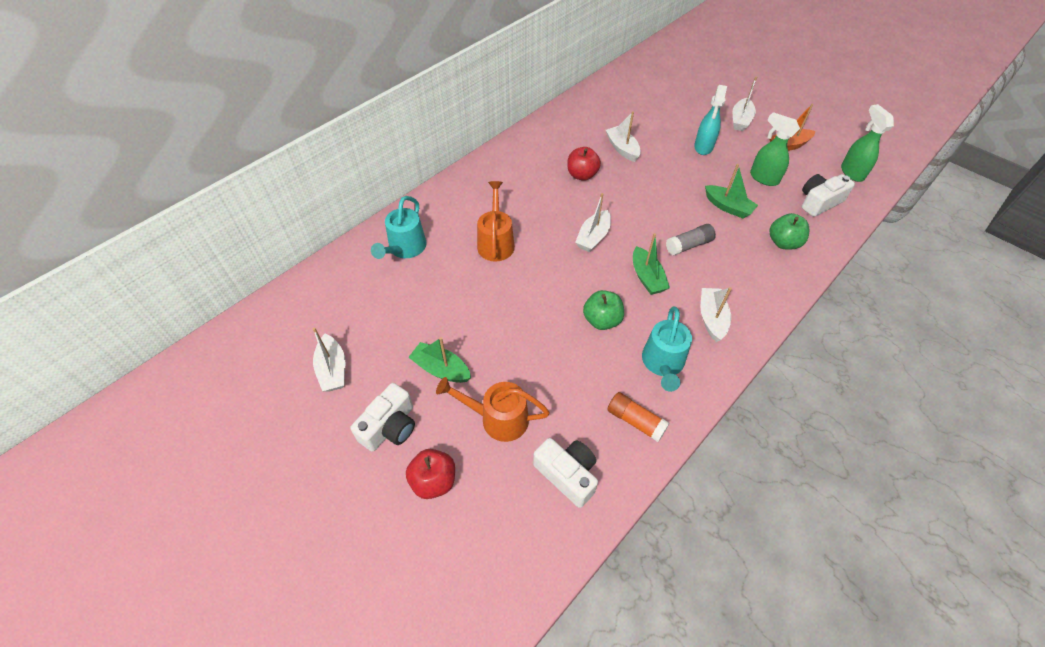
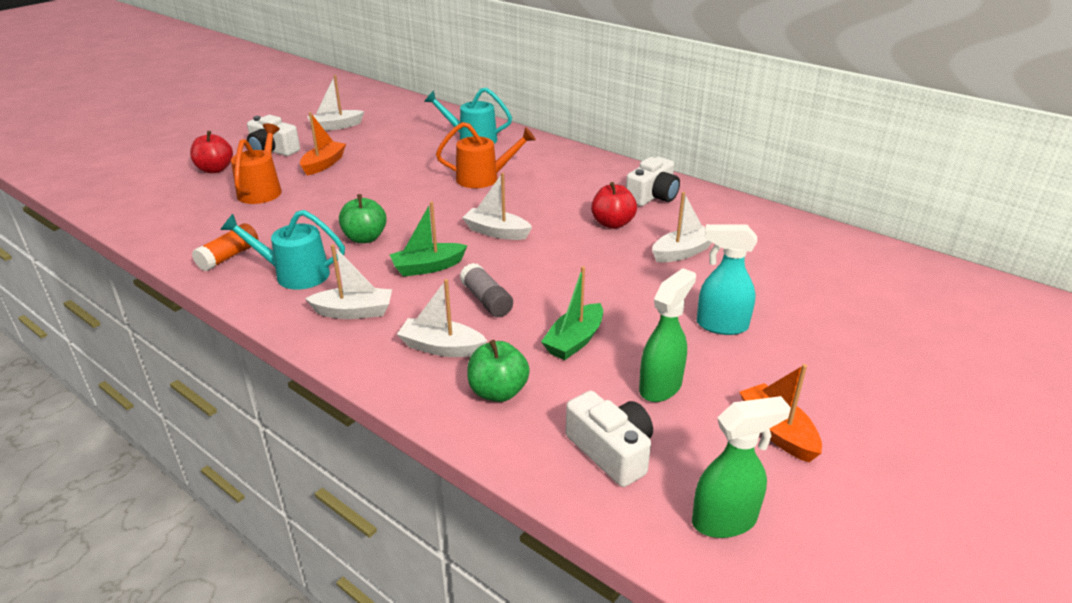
camera: 85 degrees right, 20 degrees down
green boat [408,337,471,383] -> orange boat [300,112,346,175]
white camera [533,438,598,508] -> white camera moved to [626,157,680,206]
white boat [733,77,757,131] -> white boat moved to [397,279,487,357]

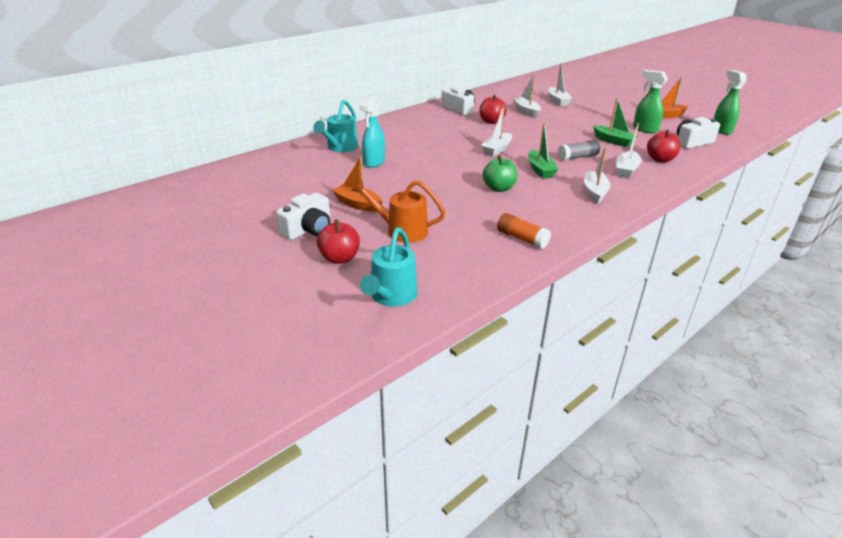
camera: 80 degrees left, 0 degrees up
turquoise watering can [221,210,345,289] -> turquoise watering can moved to [360,227,418,307]
white boat [307,75,364,131] -> white boat moved to [548,63,572,106]
orange watering can [436,122,536,188] -> none
green apple [467,340,530,402] -> red apple [647,130,680,163]
turquoise spray bottle [697,224,757,335] -> turquoise spray bottle moved to [360,96,385,168]

